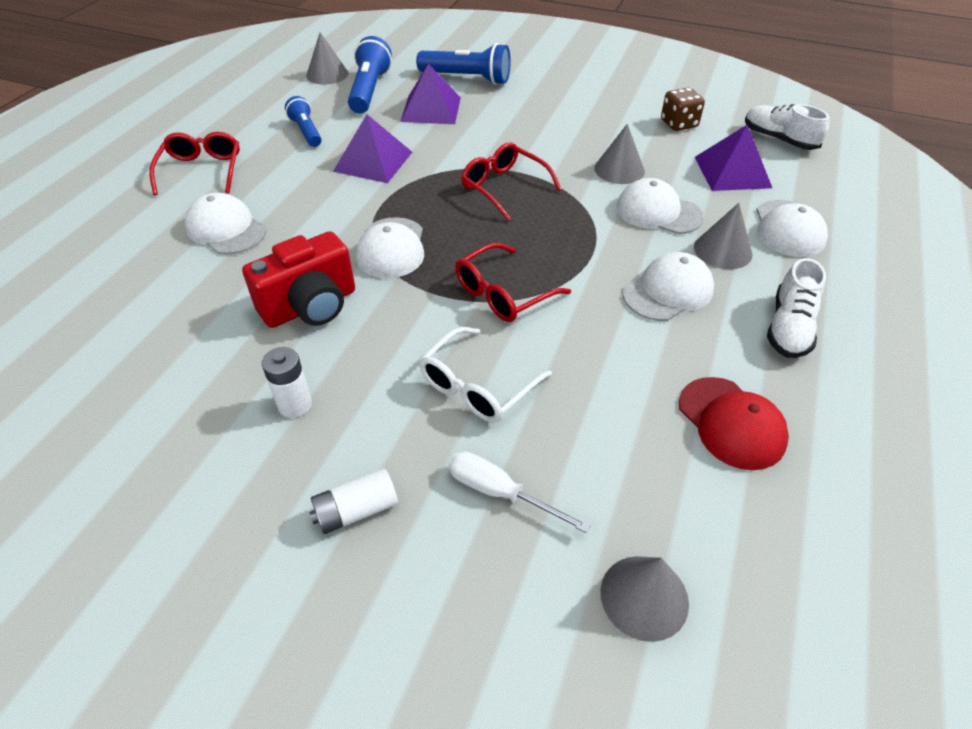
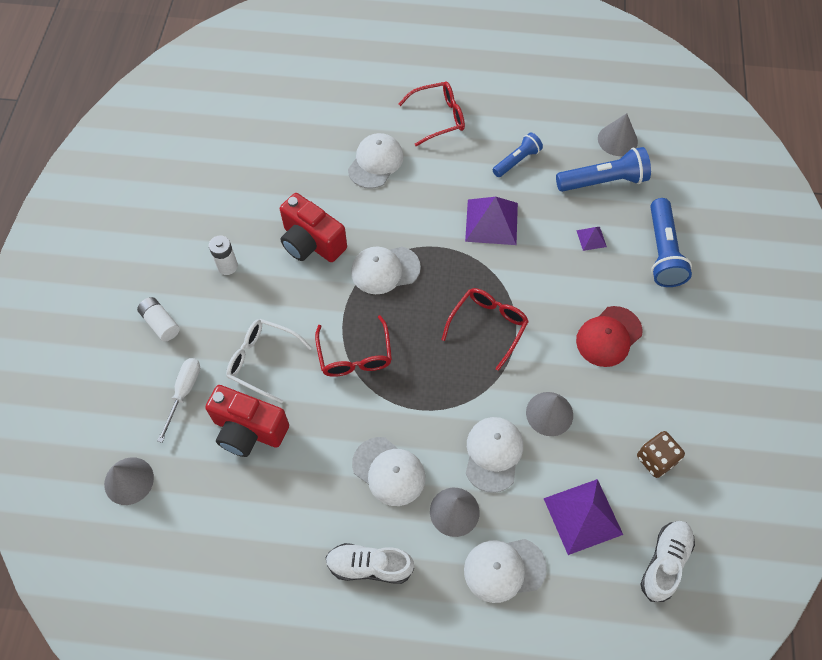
camera: 75 degrees right, 15 degrees up
purple pyramid [400,64,461,124] -> purple pyramid [576,227,607,251], size x0.48
red glasses [455,243,571,322] -> red glasses turned 135 degrees counterclockwise [315,315,392,377]
red cap [679,377,789,470] -> red cap moved to [576,306,643,367]
none -> red camera [205,385,289,457]

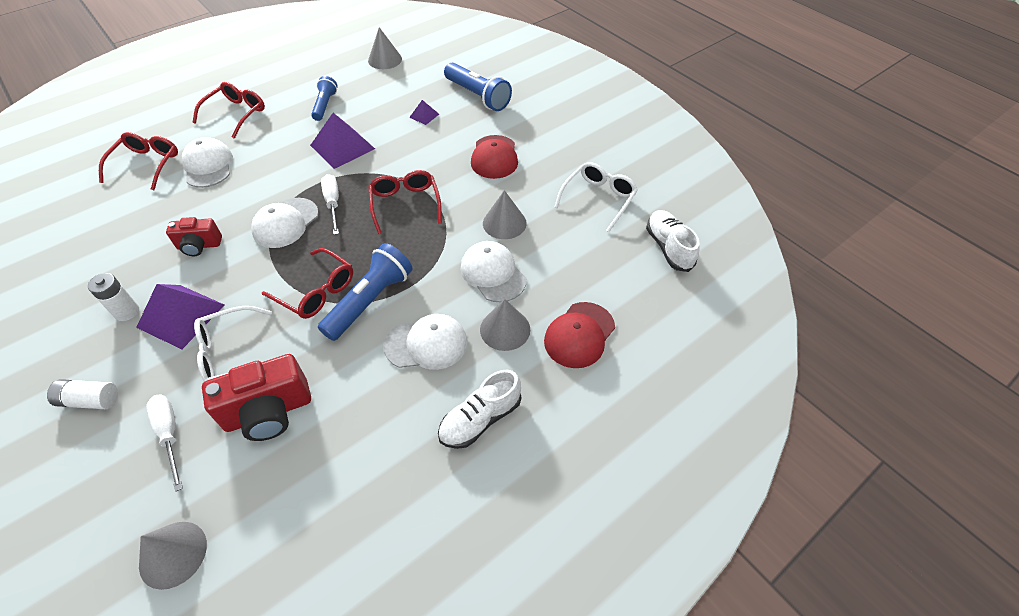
camera: 45 degrees left, 10 degrees down
red camera [280,193,347,262] -> red camera [166,217,222,256], size x0.60
white cap [464,539,547,603] -> red cap [544,302,615,368]
purple pyramid [543,479,623,555] -> purple pyramid moved to [136,284,224,349]
blue flashlight [556,147,651,192] -> blue flashlight moved to [318,243,413,341]
brown dice [637,431,685,478] -> white glasses [554,162,638,232]
none -> red glasses [99,132,178,190]
none -> white screwdriver [321,174,339,235]

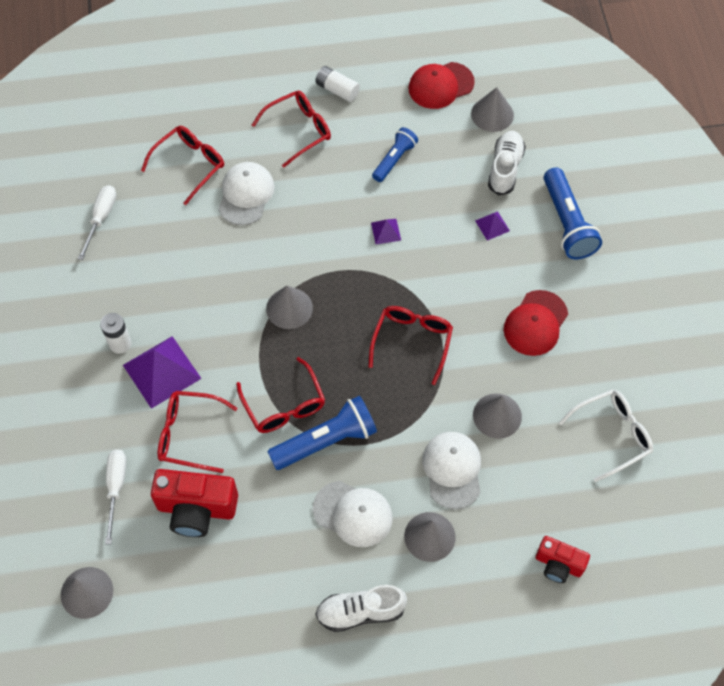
camera: 30 degrees right, 10 degrees up
white battery [47,379,118,409] -> white battery moved to [315,66,360,102]
red camera [166,217,222,256] -> red camera moved to [536,536,590,583]
white glasses [194,306,272,382] -> red glasses [158,391,238,473]
white cap [251,198,319,248] -> grey cone [266,286,313,329]
purple pyramid [310,113,375,169] -> purple pyramid [371,219,401,244], size x0.48
white screwdriver [321,174,339,235] -> white screwdriver moved to [78,185,116,260]
red cap [544,302,615,368] -> red cap moved to [408,62,475,109]
white shoe [646,210,700,272] -> white shoe moved to [488,131,526,195]

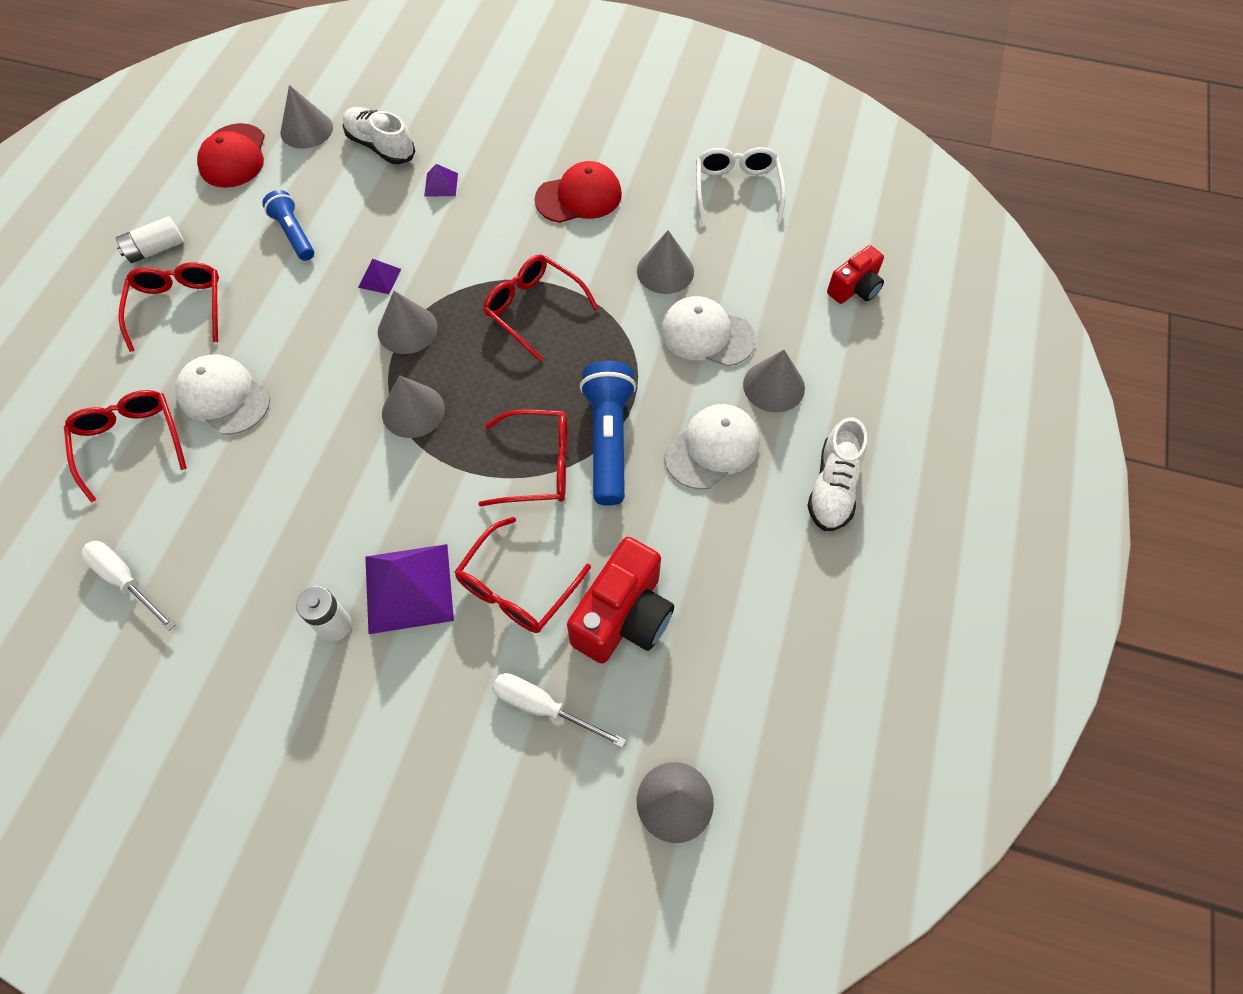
camera: 65 degrees left, 0 degrees up
red cap [504,290,568,356] -> red cap turned 75 degrees counterclockwise [535,161,622,223]
blue flashlight [544,167,602,259] -> none
none -> grey cone [378,291,438,354]

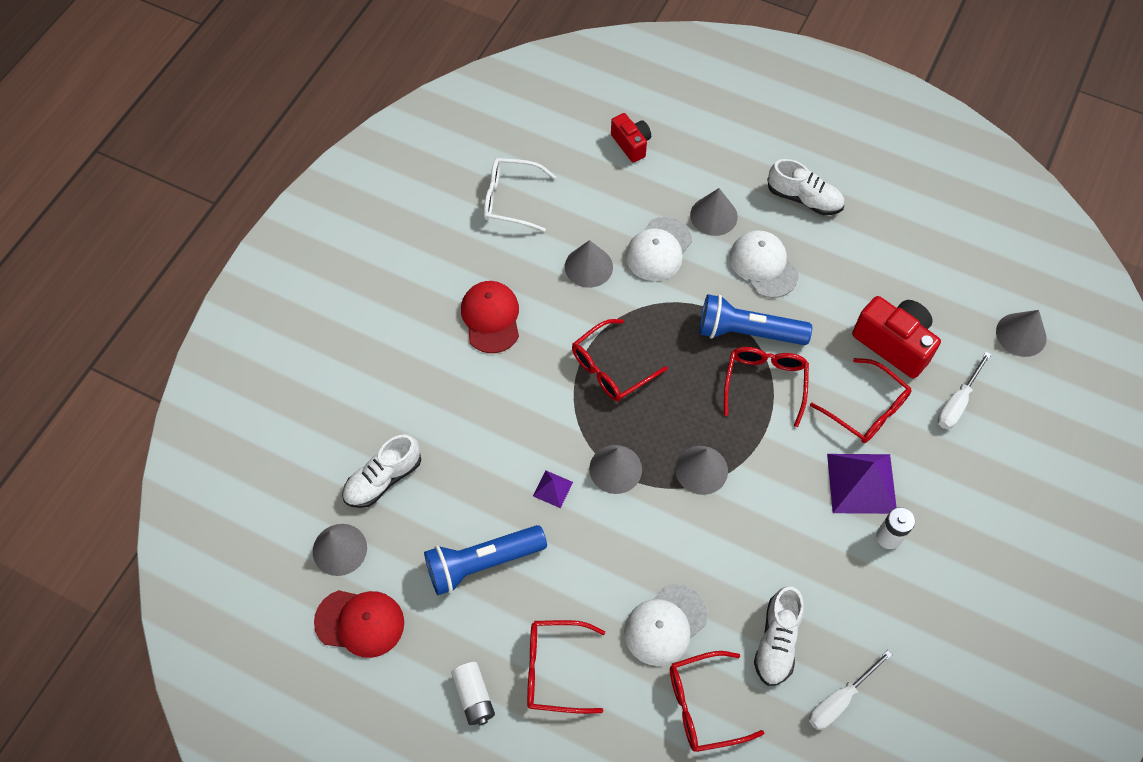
camera: 80 degrees left, 0 degrees up
blue flashlight [262,190,314,261] -> blue flashlight [424,525,547,595], size x1.60
purple pyramid [424,164,458,196] -> none
none -> white shoe [754,586,804,686]

